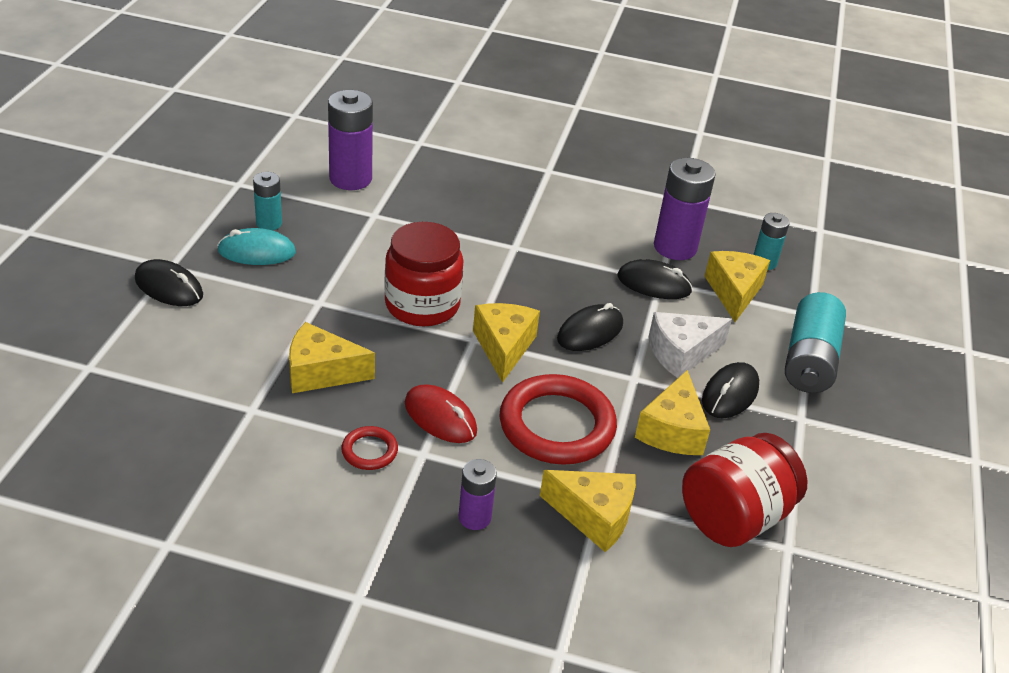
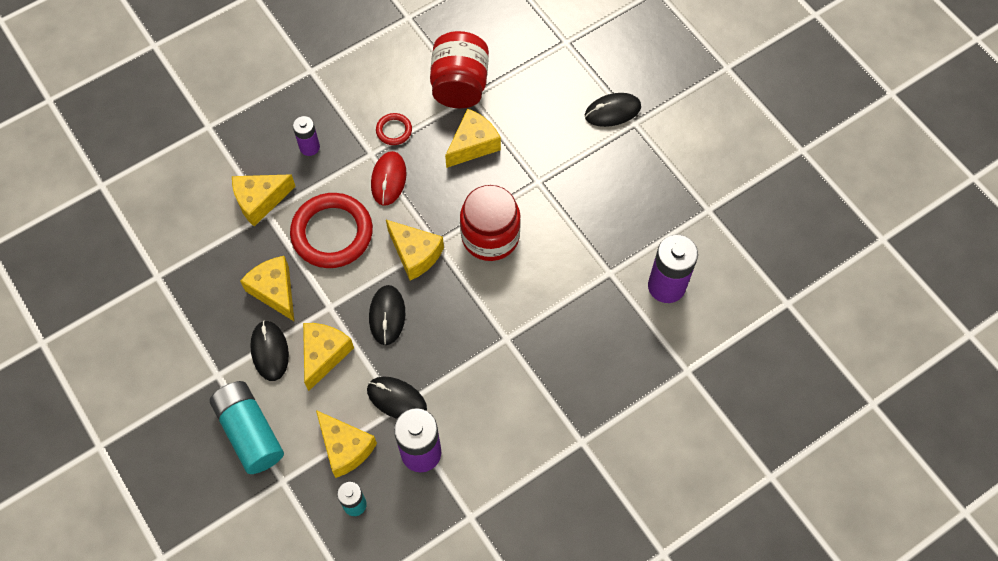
camera: 135 degrees right, 25 degrees up
turquoise mouse [217,228,296,265] -> none
turquoise battery [253,172,282,230] -> none
red mouse [405,384,477,443] -> red mouse turned 75 degrees counterclockwise [371,151,407,206]
black mouse [618,259,693,299] -> black mouse turned 60 degrees clockwise [367,376,427,419]
white cheese [648,312,732,378] -> yellow cheese [303,323,354,391]
red jar [682,433,807,547] -> red jar moved to [430,31,489,108]

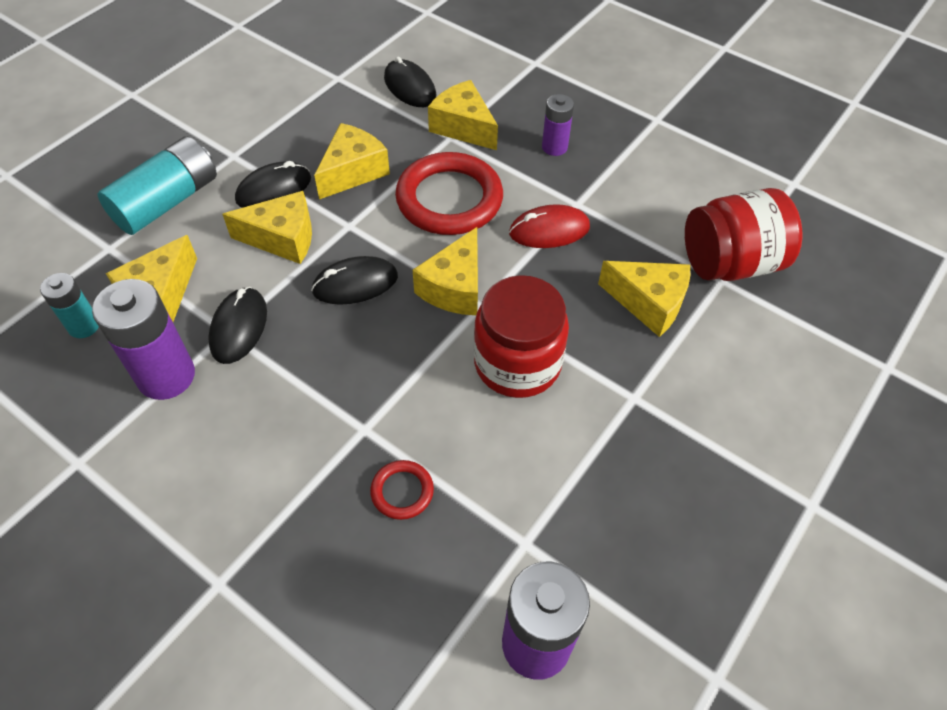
camera: 70 degrees right, 10 degrees down
red ring [376,113,412,145] -> red ring moved to [370,460,434,520]
black mouse [585,93,641,127] -> black mouse moved to [384,56,436,107]

